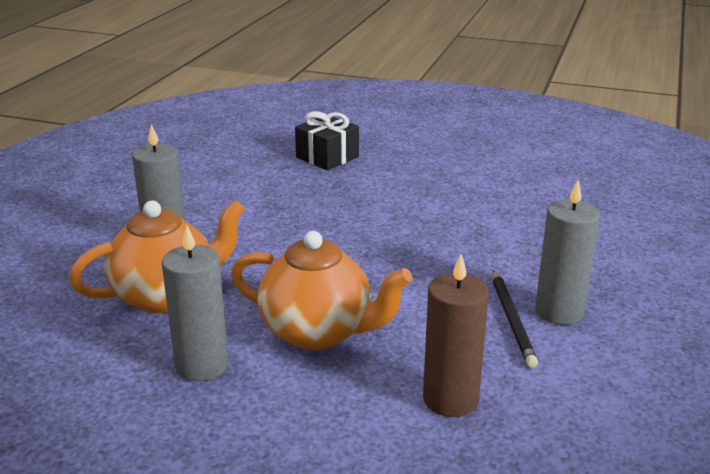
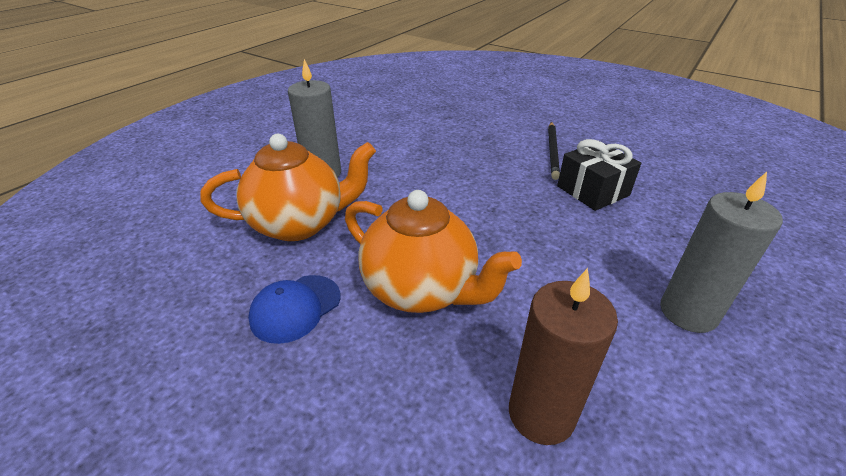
camera: 15 degrees right, 10 degrees up
grey candle [162,225,229,382] -> blue cap [248,275,341,344]
black gift [295,111,359,170] -> black gift moved to [557,139,641,211]
black pencil [493,270,538,368] -> black pencil moved to [548,122,560,180]

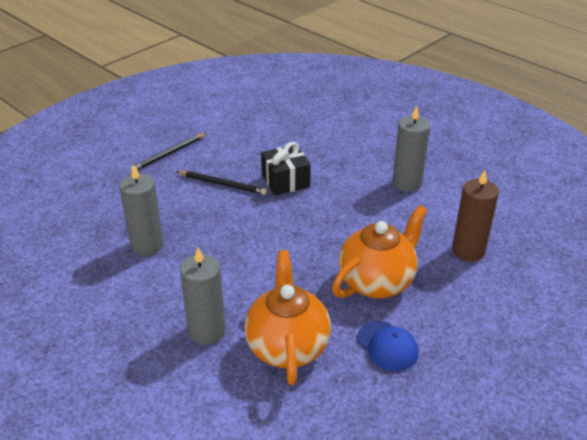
camera: 80 degrees left, 0 degrees up
none -> grey candle [119,164,164,256]
none -> black pencil [130,133,207,171]

